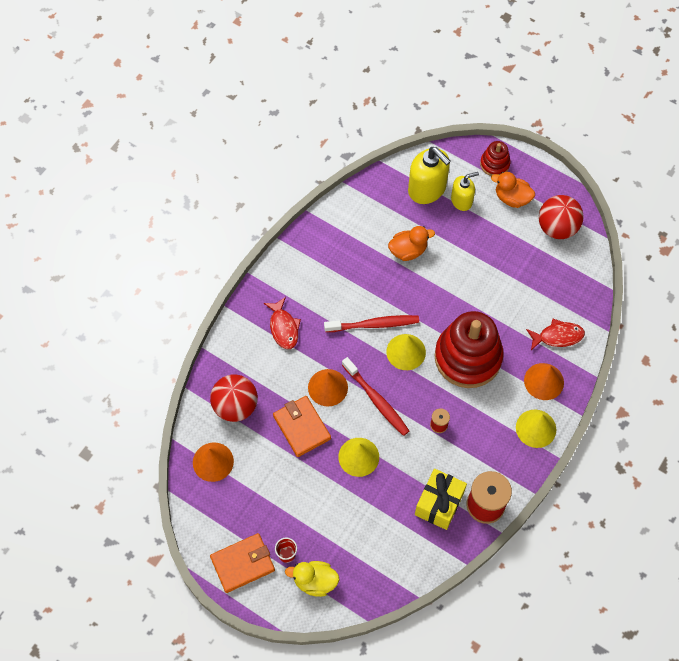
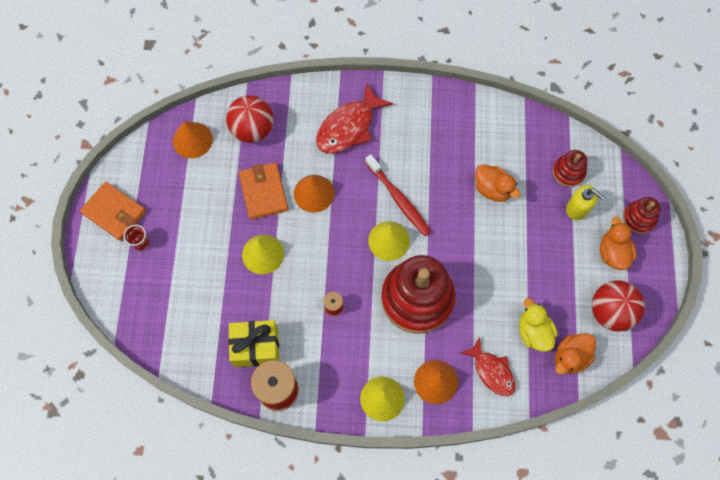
camera: 60 degrees right, 5 degrees up
red fish [264,297,301,349] -> red fish [316,83,393,154], size x1.52
orange wallet [273,396,331,457] -> orange wallet turned 45 degrees counterclockwise [239,163,288,220]
yellow duck [285,561,339,597] -> yellow duck moved to [519,298,557,352]
red toothbrush [342,357,409,436] -> none
yellow soap dispenser [408,147,451,204] -> red stacking toy [553,150,587,187]
none -> orange duck [555,333,596,374]

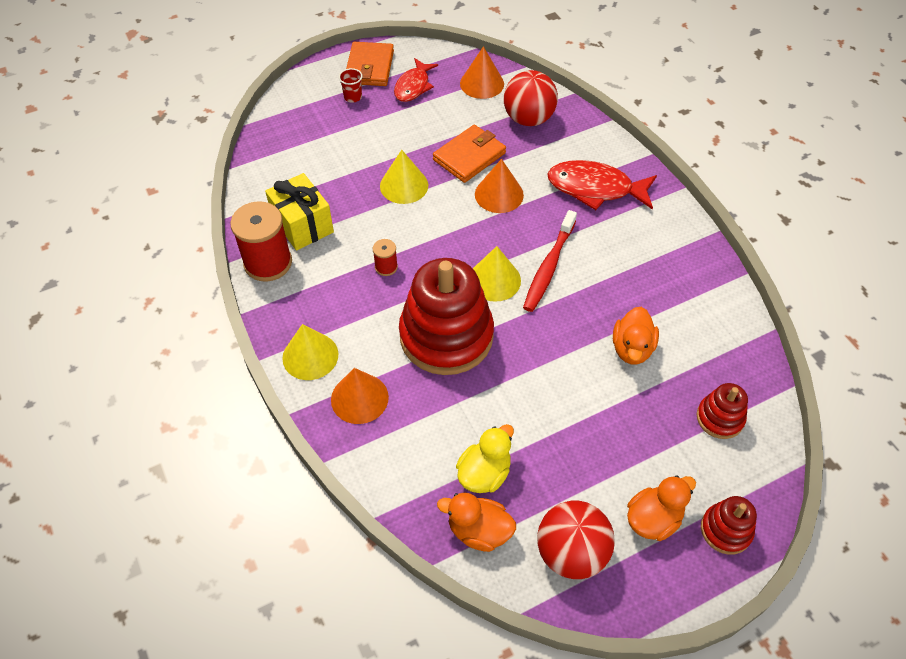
camera: 60 degrees right, 15 degrees down
red fish [460,337,516,396] -> red fish moved to [394,58,438,102]
yellow soap dispenser [566,185,605,220] -> none

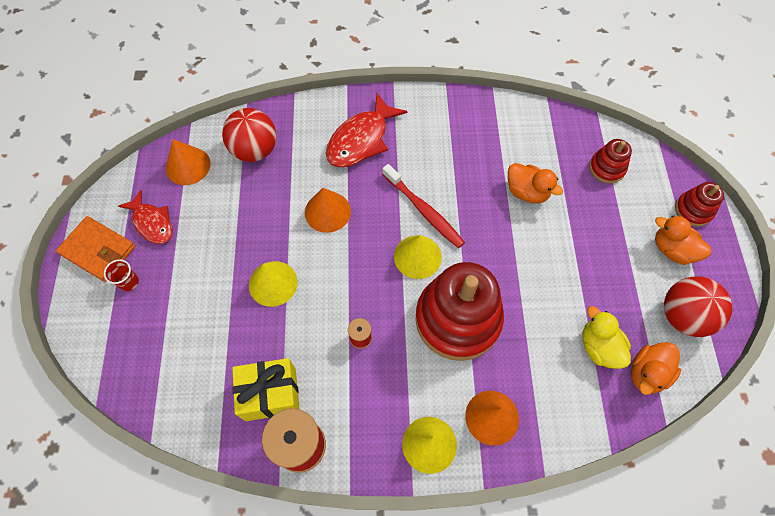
camera: 65 degrees left, 10 degrees up
orange wallet [433,125,506,183] -> none
orange duck [627,475,696,541] -> orange duck turned 45 degrees counterclockwise [655,215,711,265]

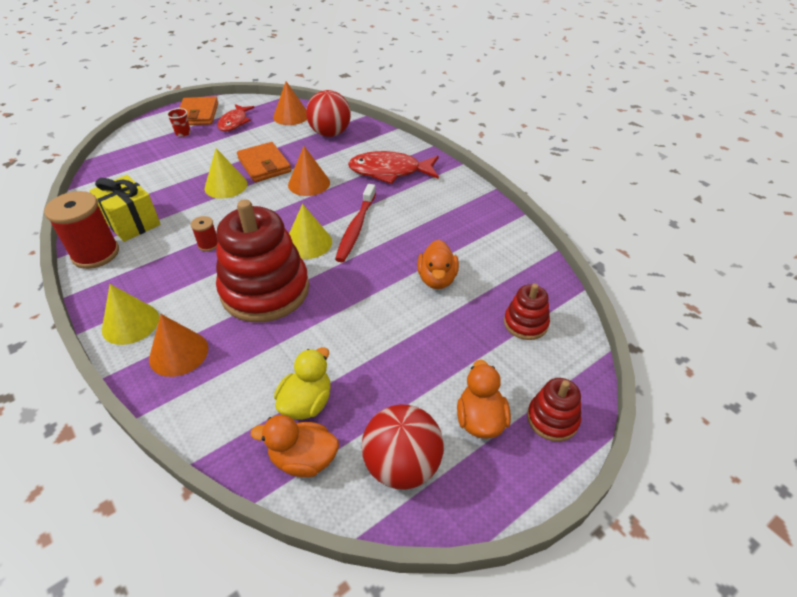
camera: 55 degrees right, 20 degrees down
none -> orange wallet [237,142,291,182]

